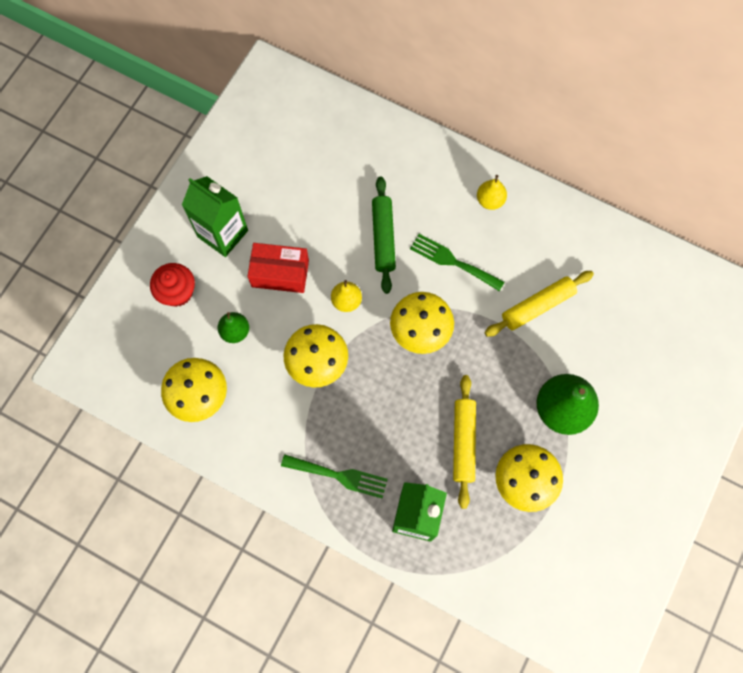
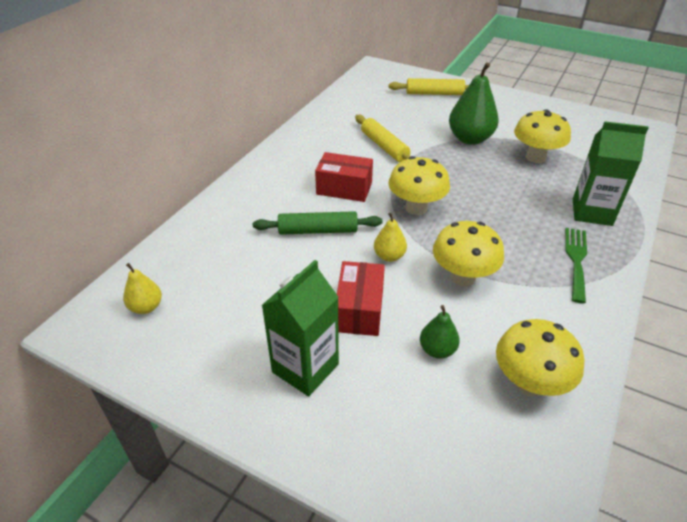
camera: 90 degrees left, 30 degrees down
red cupcake [150,263,195,307] -> none
green fork [410,234,504,291] -> red box [315,152,373,202]
yellow rolling pin [453,375,476,509] -> yellow rolling pin moved to [389,78,469,95]
yellow pear [477,175,507,210] -> yellow pear moved to [123,263,162,314]

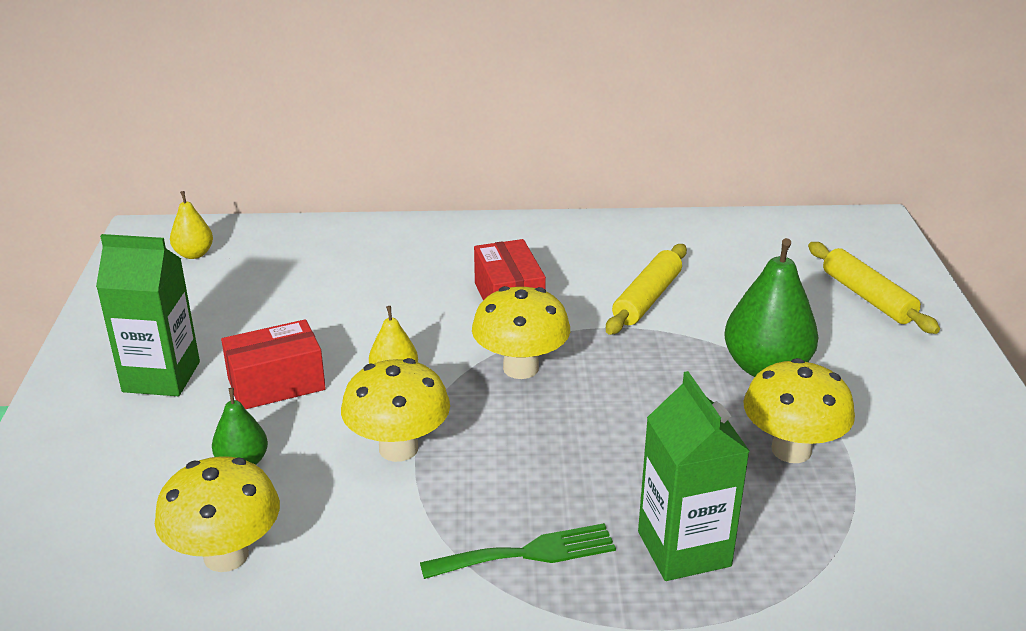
camera: 60 degrees right, 10 degrees down
green rolling pin [253,211,382,235] -> none

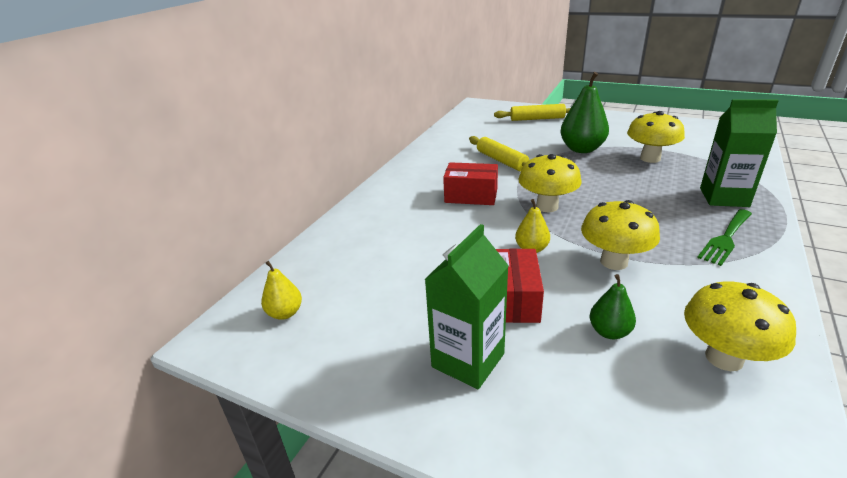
camera: 60 degrees left, 0 degrees up
green fork [420,523,616,579] -> green fork turned 150 degrees counterclockwise [697,209,752,266]

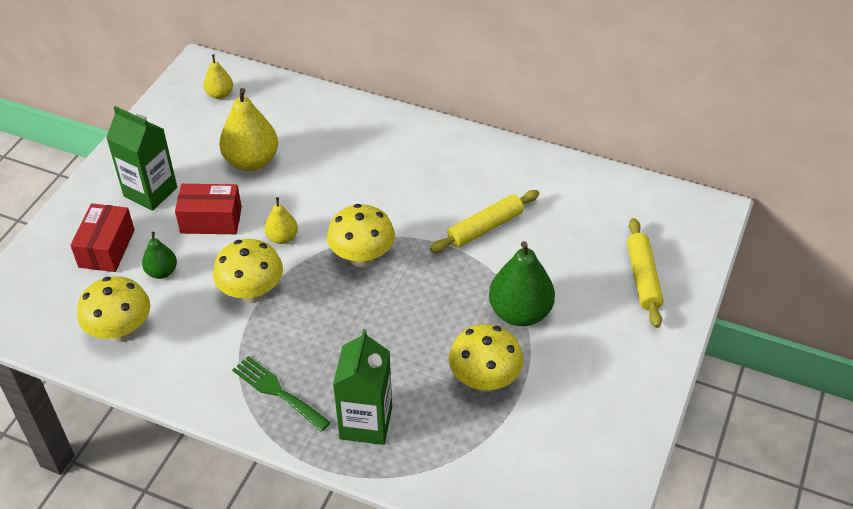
camera: 85 degrees right, 15 degrees up
red box [443,162,498,205] -> red box moved to [70,203,135,272]
none -> yellow pear [219,88,278,171]

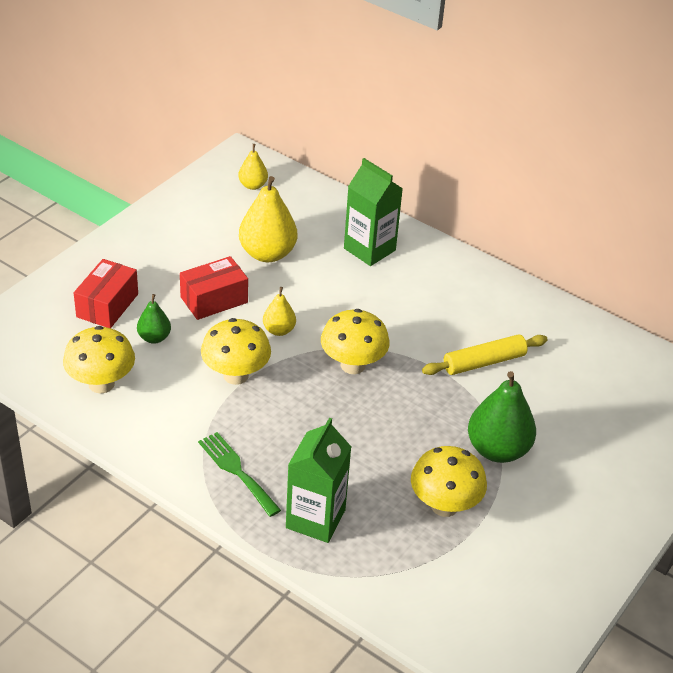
camera: 10 degrees right, 5 degrees down
green carton [106,106,177,211] -> green carton moved to [344,158,403,266]
red box [175,184,242,234] -> red box turned 45 degrees counterclockwise [180,256,248,320]
yellow rolling pin [627,218,664,328] -> none

